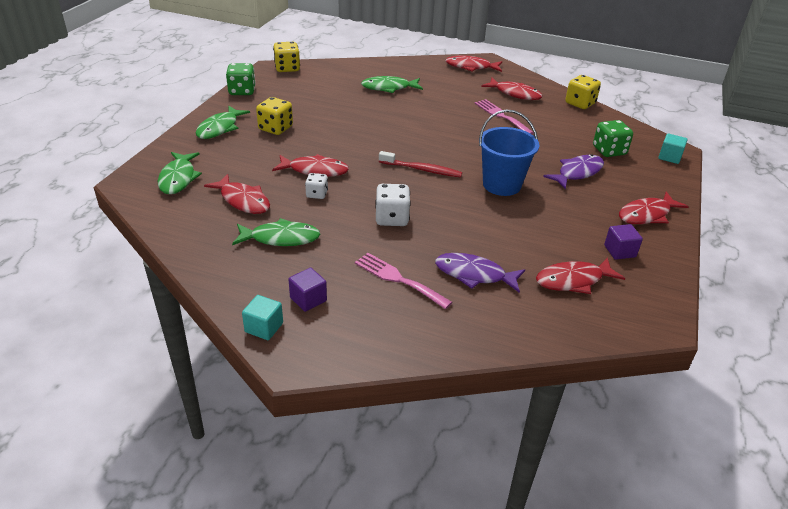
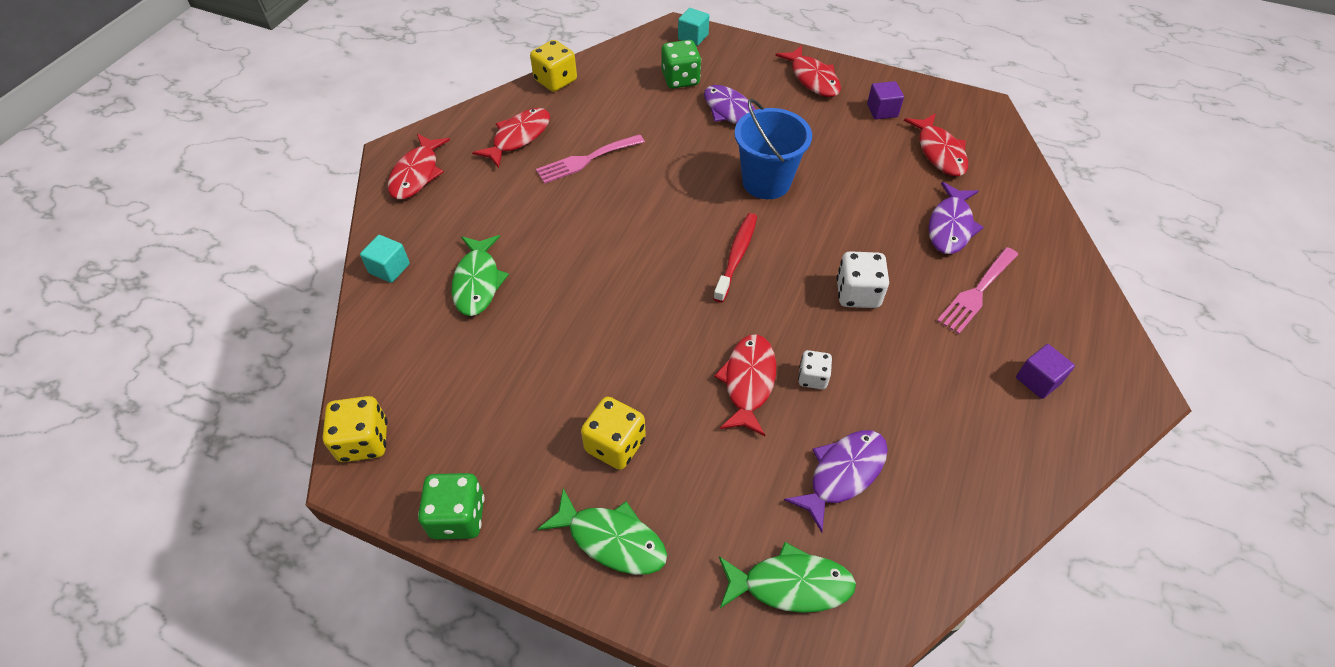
camera: 85 degrees left, 15 degrees up
red fish [204,174,270,214] -> purple fish [784,430,888,533]
green fish [232,218,320,246] -> none
turquoise cube [242,295,283,340] -> turquoise cube moved to [360,235,410,283]

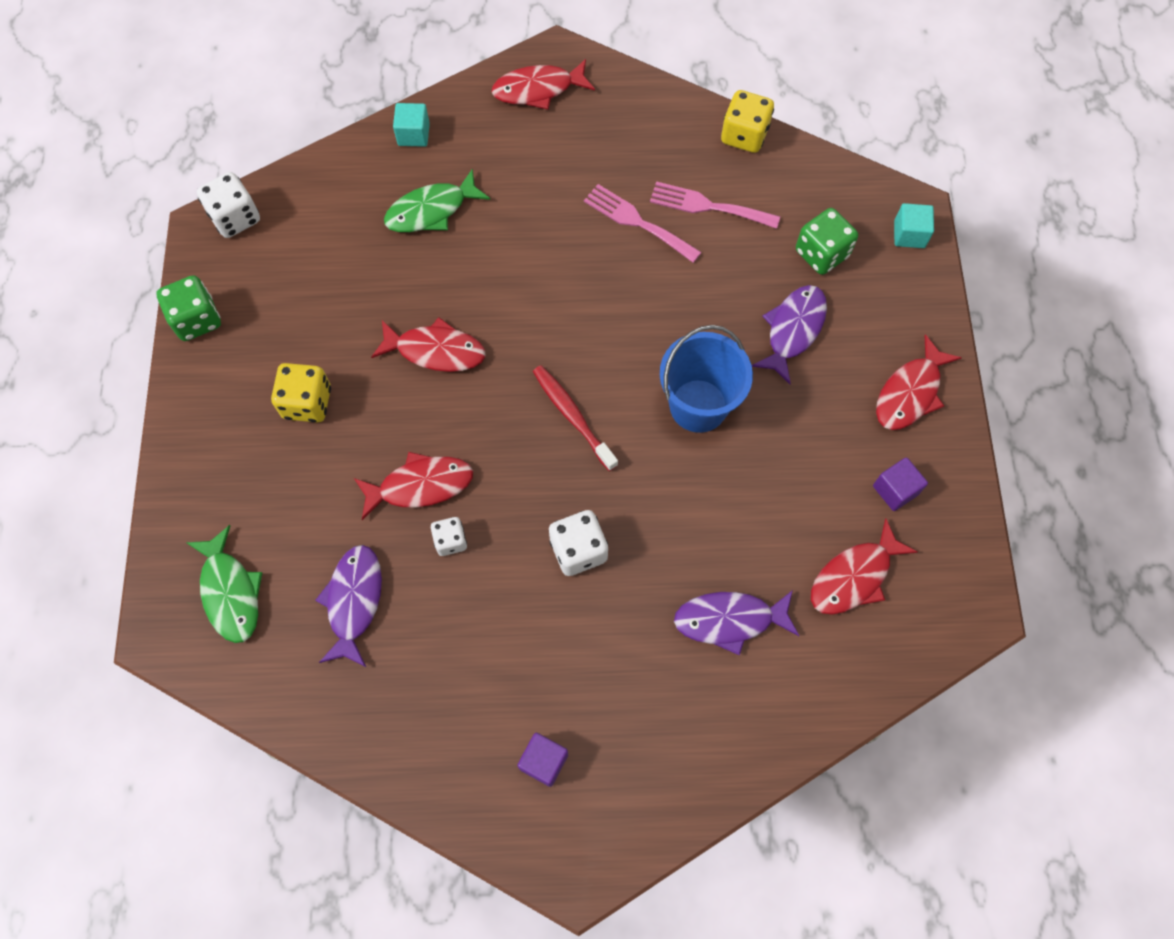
camera: 65 degrees right, 15 degrees up
yellow dice [323,396,388,462] -> white dice [197,172,260,238]
red fish [472,108,550,168] -> red fish moved to [371,317,485,372]
green fish [538,488,667,575] -> none
red toothbrush [713,213,757,303] -> red toothbrush turned 120 degrees counterclockwise [533,366,618,471]
purple fish [784,430,888,533] -> purple fish turned 105 degrees counterclockwise [315,545,382,667]
pink fork [937,247,1018,334] -> pink fork moved to [650,181,780,229]

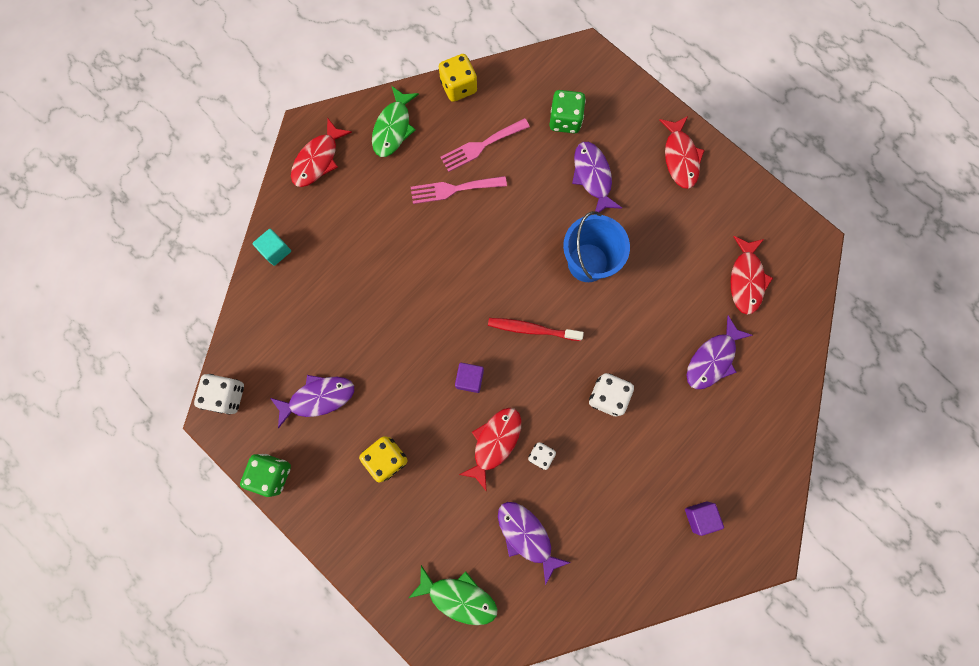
camera: 45 degrees left, 10 degrees up
red fish [371,317,485,372] -> none
green fish [384,168,490,232] -> green fish moved to [372,86,419,157]
purple cube [873,457,928,511] -> purple cube moved to [455,363,484,393]
turquoise cube [894,203,934,248] -> none
none -> purple fish [270,375,354,428]

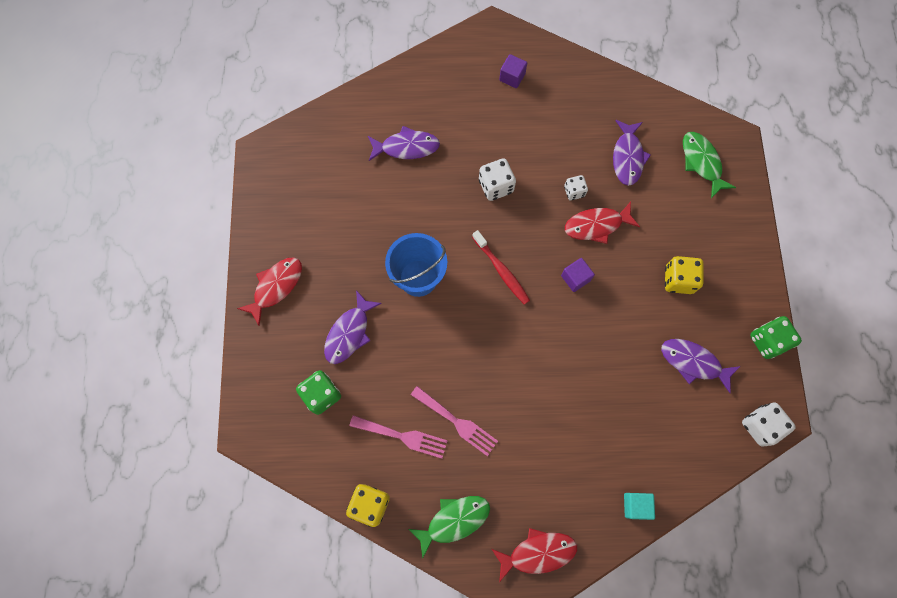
camera: 135 degrees left, 5 degrees down
red fish [731,236,773,315] -> none

